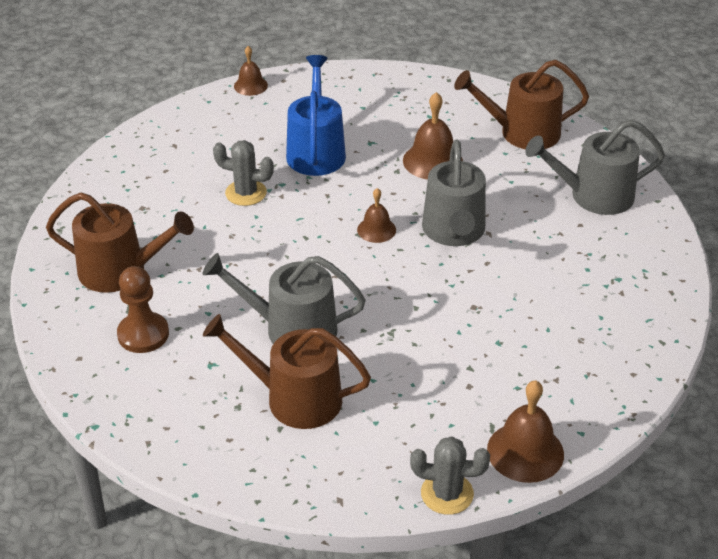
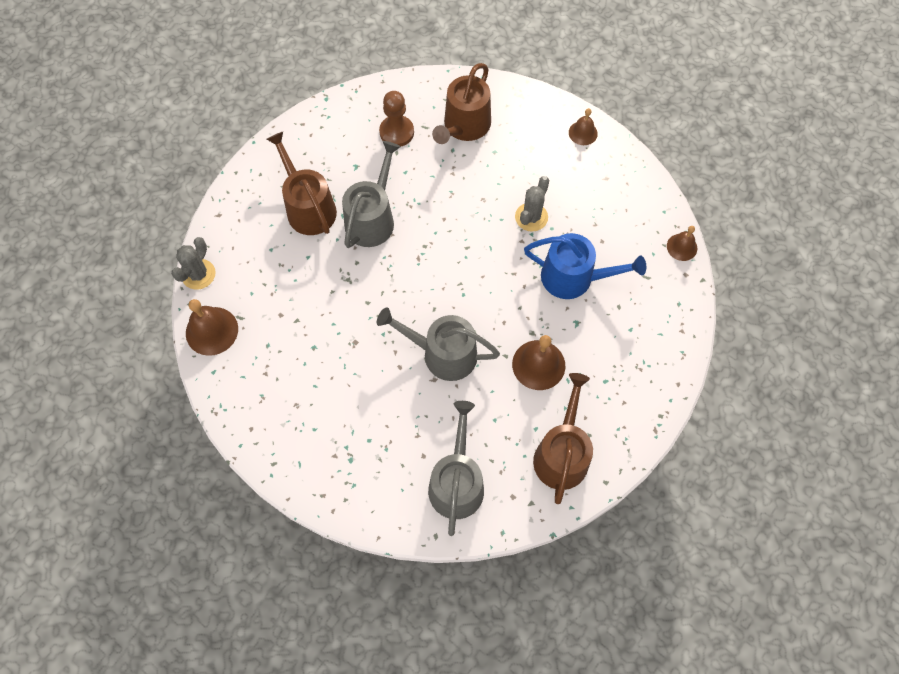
camera: 105 degrees right, 25 degrees up
brown watering can [203,314,371,429] -> brown watering can turned 60 degrees counterclockwise [266,132,337,235]
brown bell [357,188,396,243] -> brown bell moved to [569,108,598,145]

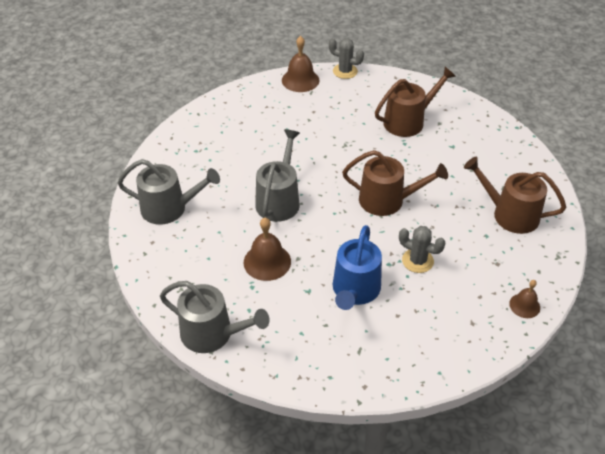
camera: 90 degrees right, 20 degrees down
grey watering can [342,141,401,248] -> grey watering can moved to [160,281,270,353]
brown pawn [379,91,414,146] -> none
brown watering can [533,373,593,504] -> brown watering can moved to [342,150,448,216]
brown bell [667,226,697,261] -> none

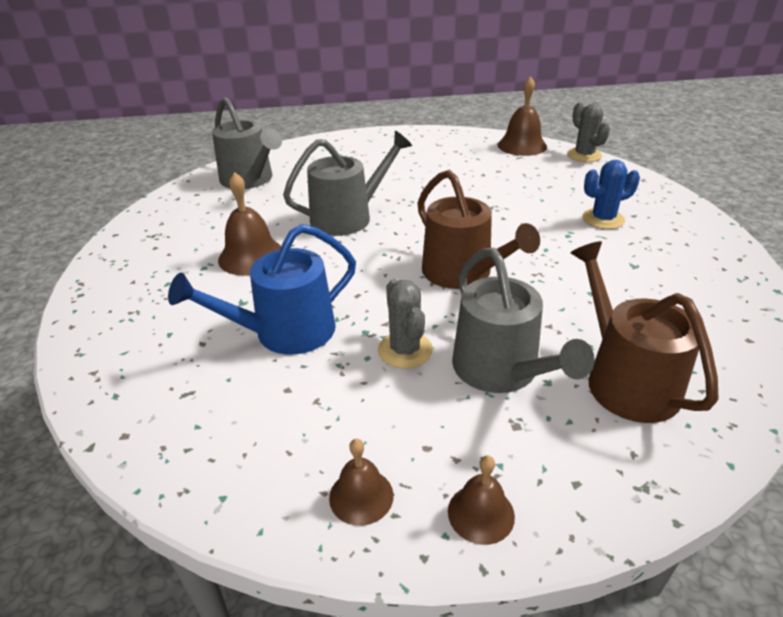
camera: 45 degrees right, 10 degrees down
grey watering can [160,281,270,353] -> grey watering can moved to [452,248,595,393]
brown watering can [375,67,456,137] -> blue cactus [582,160,640,229]
none -> brown bell [329,439,394,526]

